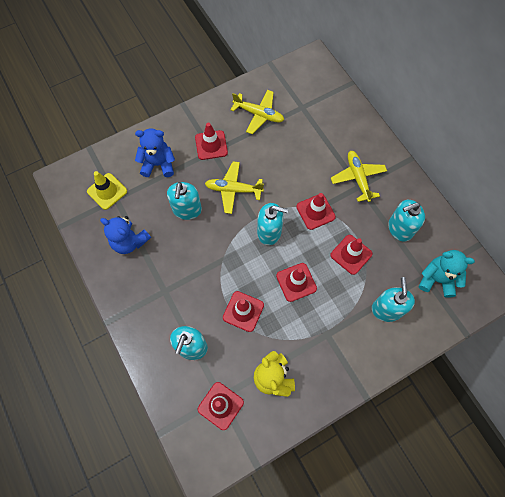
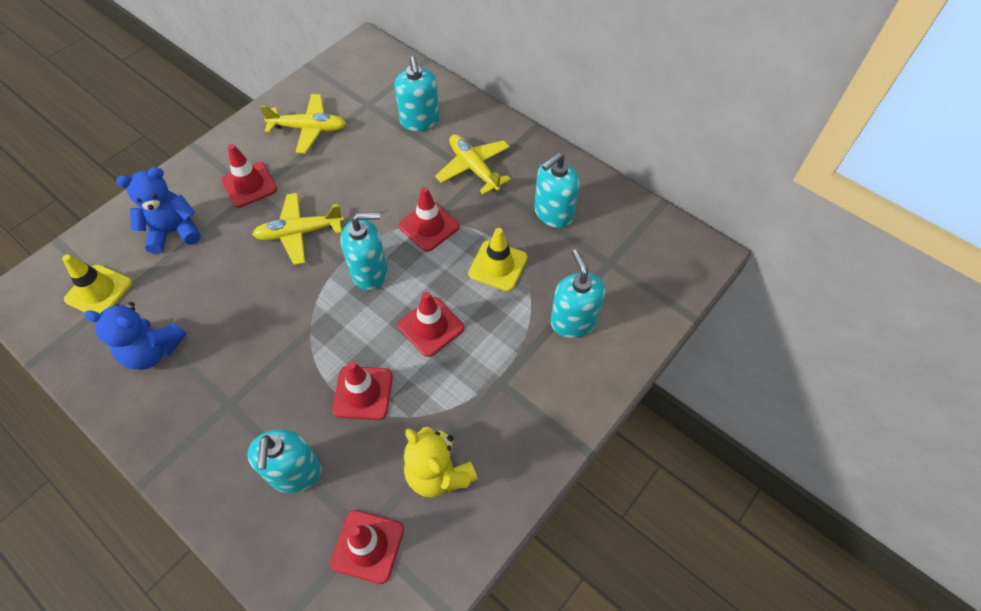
camera: 20 degrees left, 10 degrees down
turquoise soap dispenser [167,182,202,220] -> turquoise soap dispenser moved to [394,56,440,131]
red traffic cone [330,235,373,275] -> yellow traffic cone [468,228,528,291]
turquoise teddy bear [419,250,475,298] -> none

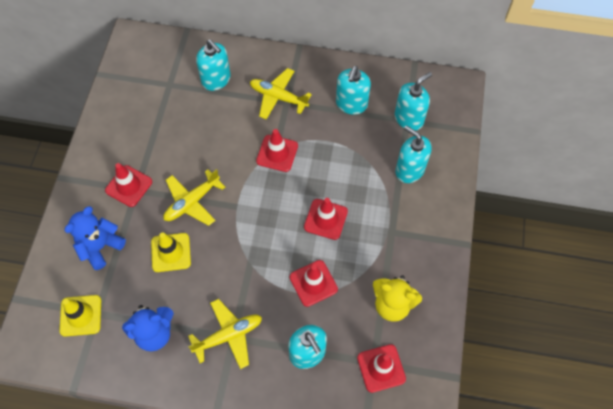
camera: 30 degrees left, 5 degrees up
yellow plane [260,94,347,154] -> yellow plane moved to [188,299,262,369]
turquoise soap dispenser [341,212,388,290] -> turquoise soap dispenser moved to [395,72,432,131]
yellow traffic cone [468,228,528,291] -> yellow traffic cone moved to [151,232,191,272]

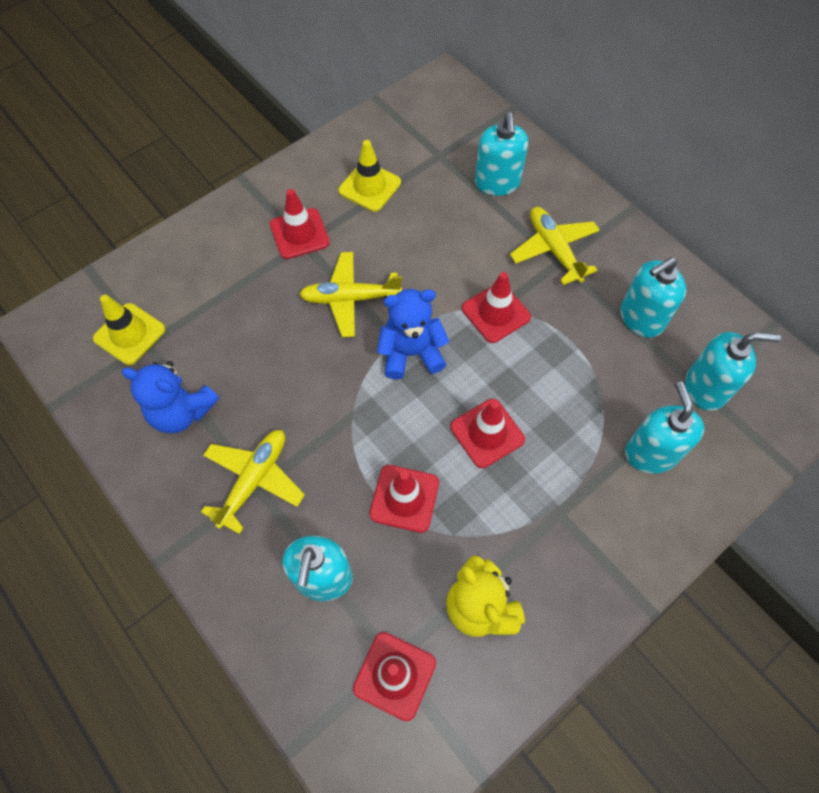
camera: 40 degrees right, 0 degrees up
blue teddy bear [64,206,126,270] -> blue teddy bear moved to [377,289,449,380]
yellow traffic cone [151,232,191,272] -> yellow traffic cone moved to [338,140,401,212]
yellow plane [188,299,262,369] -> yellow plane turned 75 degrees counterclockwise [201,430,305,534]

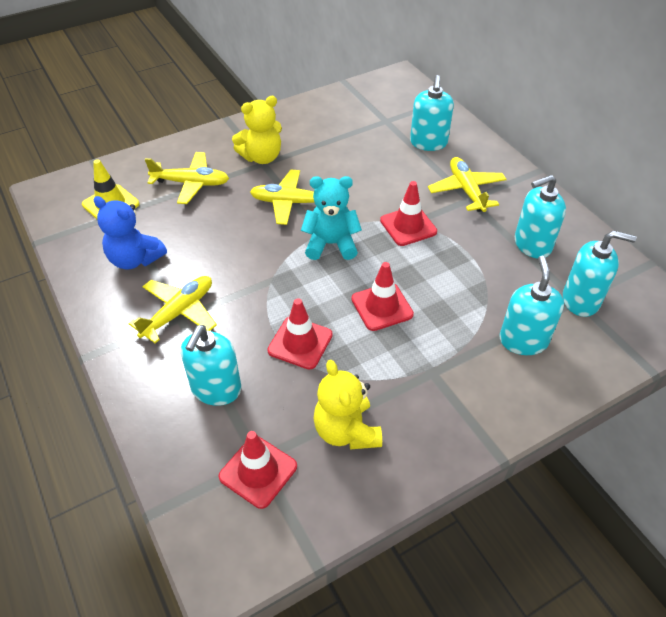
camera: 10 degrees right, 15 degrees down
red traffic cone [270,189,330,259] -> yellow teddy bear [232,96,282,164]
yellow traffic cone [338,140,401,212] -> none
blue teddy bear [377,289,449,380] -> turquoise teddy bear [301,176,362,260]
none -> yellow plane [145,152,229,204]

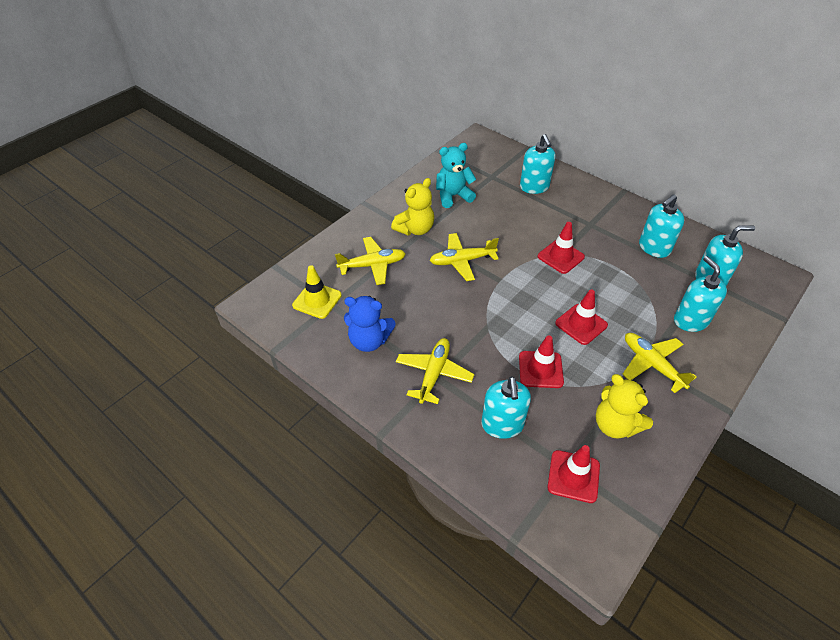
camera: 20 degrees left, 0 degrees up
turquoise teddy bear [301,176,362,260] -> turquoise teddy bear moved to [436,143,476,208]
yellow plane [428,157,507,212] -> yellow plane moved to [622,333,697,393]

